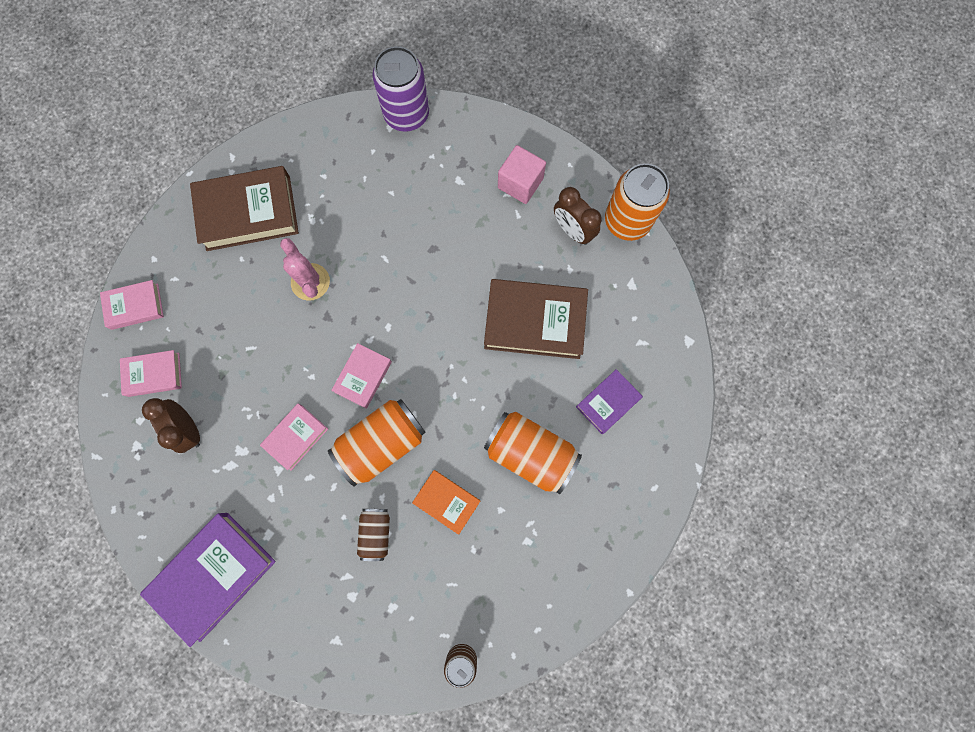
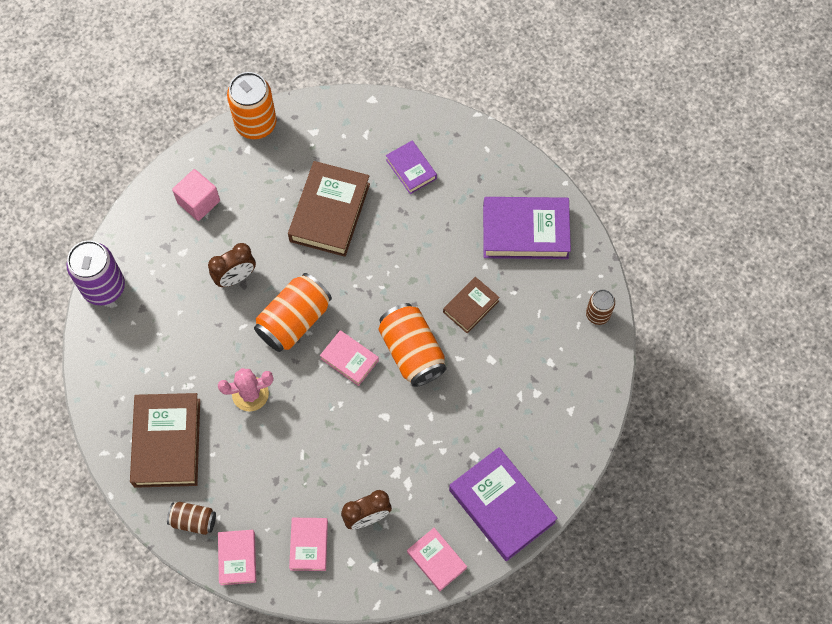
camera: 80 degrees left, 10 degrees down
pink book [260,404,328,470] -> pink book moved to [407,528,467,591]
brown can [357,509,390,561] -> brown can moved to [167,502,216,535]
orange book [412,470,480,535] -> brown book [443,277,500,333]
orange can [484,412,582,494] -> orange can moved to [254,273,332,352]
brown clock [554,187,602,245] -> brown clock moved to [208,243,256,287]
none -> purple book [483,197,571,259]

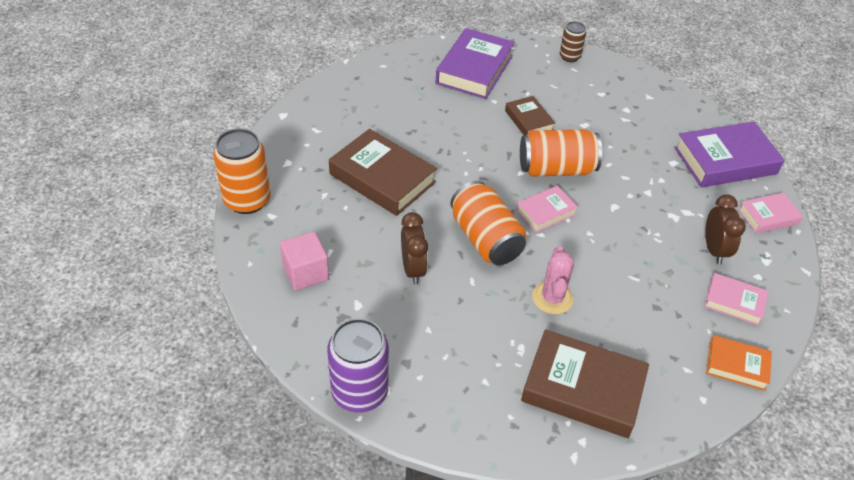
camera: 70 degrees left, 20 degrees down
brown can [167,502,216,535] -> none
pink book [218,530,256,585] -> orange book [706,335,772,391]
purple book [386,140,437,194] -> none

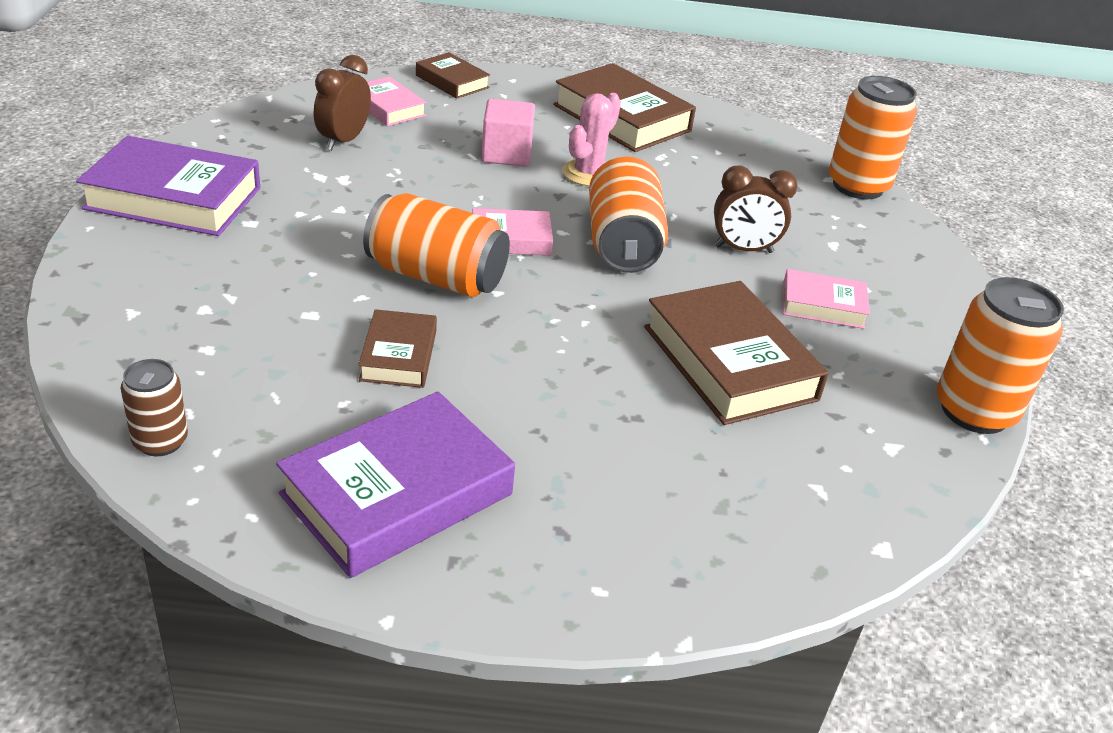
camera: 155 degrees left, 10 degrees down
pink cube [280,232,329,291] -> pink cube moved to [481,99,535,167]
purple can [327,318,389,413] -> orange can [829,76,917,199]
brown clock [401,212,428,285] -> brown clock turned 105 degrees counterclockwise [714,165,797,253]
orange book [706,335,772,391] -> brown book [416,52,490,99]
pink book [738,193,803,234] -> pink book moved to [783,269,870,329]

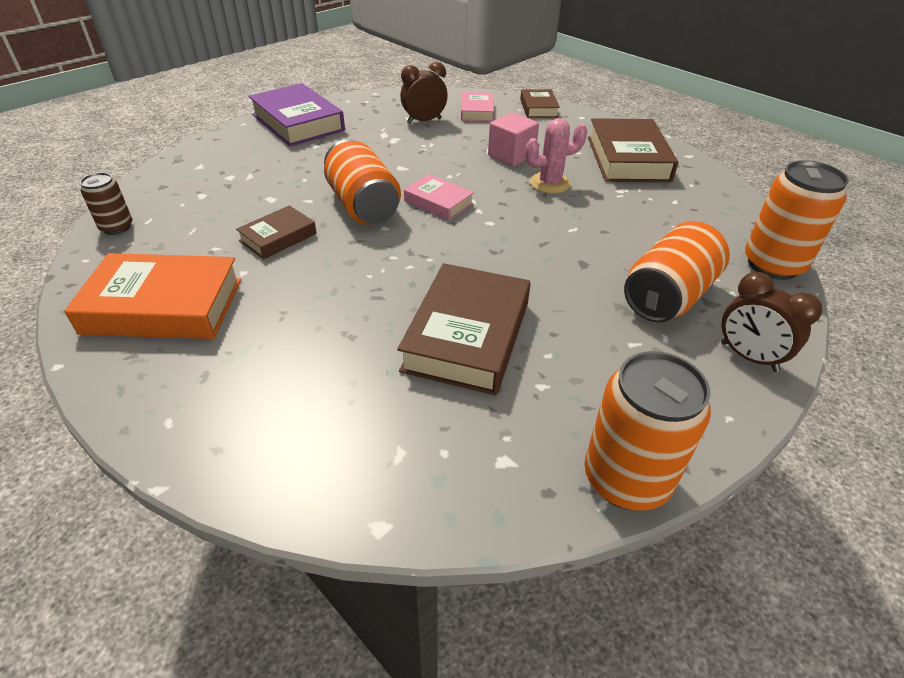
camera: 45 degrees right, 5 degrees up
purple book [276,392,515,578] -> orange book [64,253,241,339]
orange can [589,157,668,273] -> orange can moved to [624,221,730,322]
brown clock [714,165,797,253] -> brown clock moved to [721,272,822,372]
pink book [783,269,870,329] -> none

